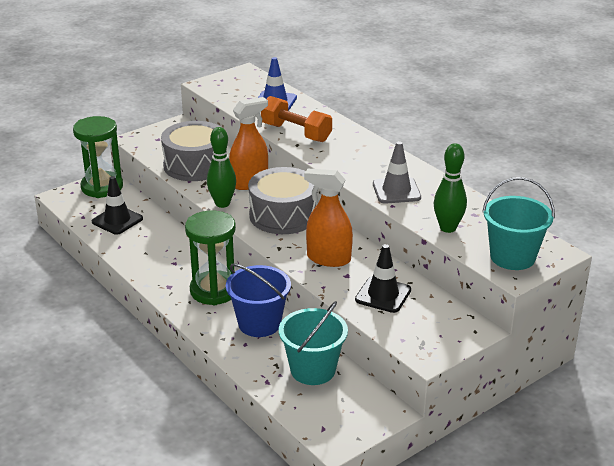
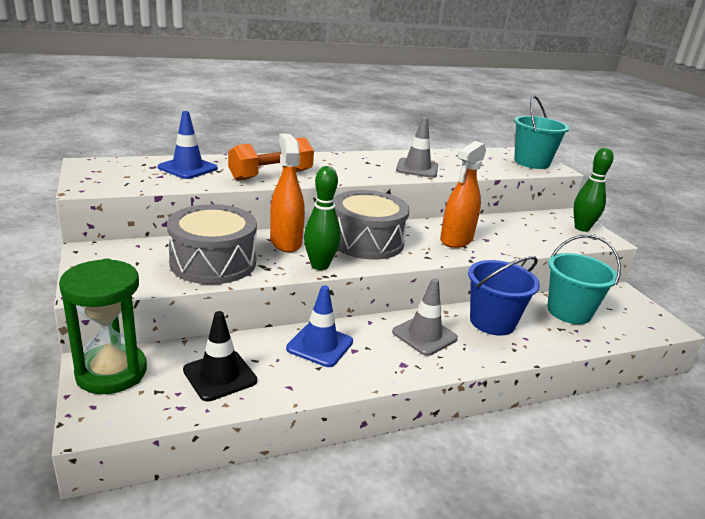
camera: 75 degrees left, 5 degrees down
green hourglass [185,211,236,305] -> grey traffic cone [392,278,458,356]
black traffic cone [355,244,411,313] -> none
green bowling pin [434,143,467,233] -> green bowling pin moved to [573,147,614,232]
none -> blue traffic cone [286,285,353,367]

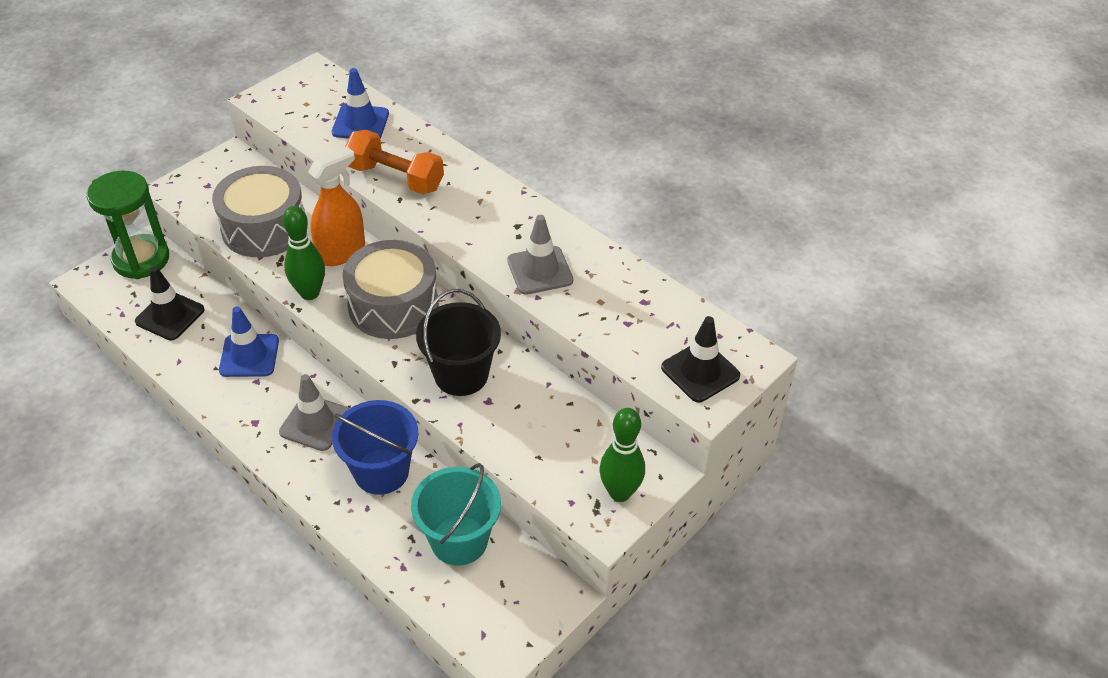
camera: 65 degrees right, 20 degrees up
orange spray bottle [440,141,486,248] -> black bucket [416,289,501,396]
turquoise bucket [514,95,570,169] -> black traffic cone [661,316,740,402]

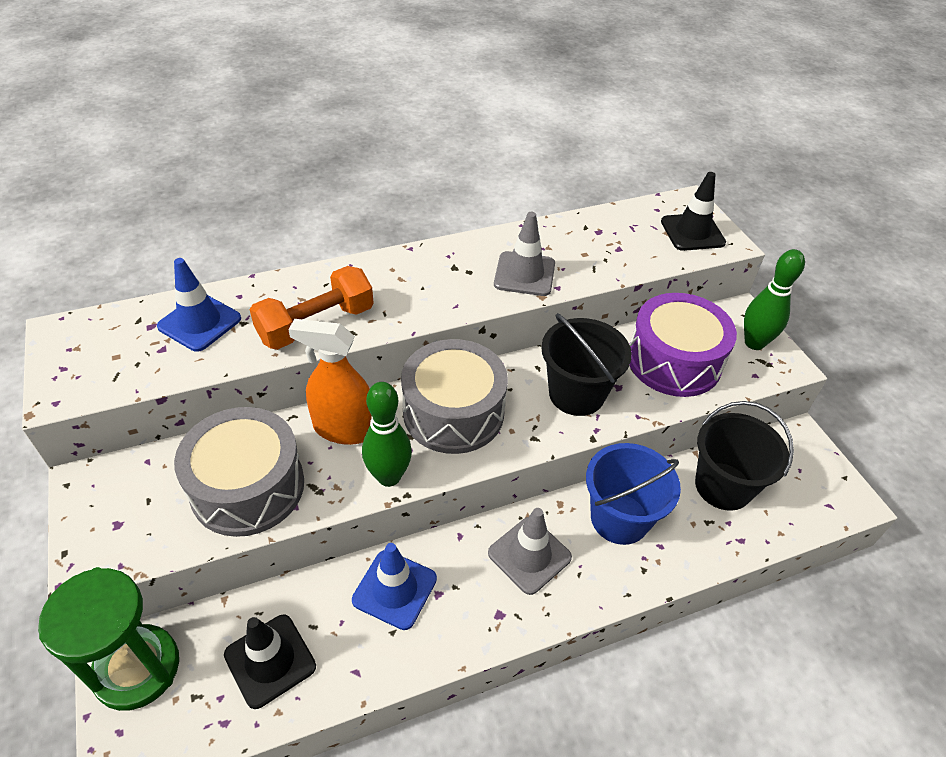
camera: 65 degrees left, 0 degrees up
orange spray bottle [308,146,365,266] -> orange spray bottle turned 60 degrees counterclockwise [288,319,372,445]
turquoise bucket [411,463,501,565] -> black bucket [695,401,794,511]
none -> purple drum [629,293,737,397]

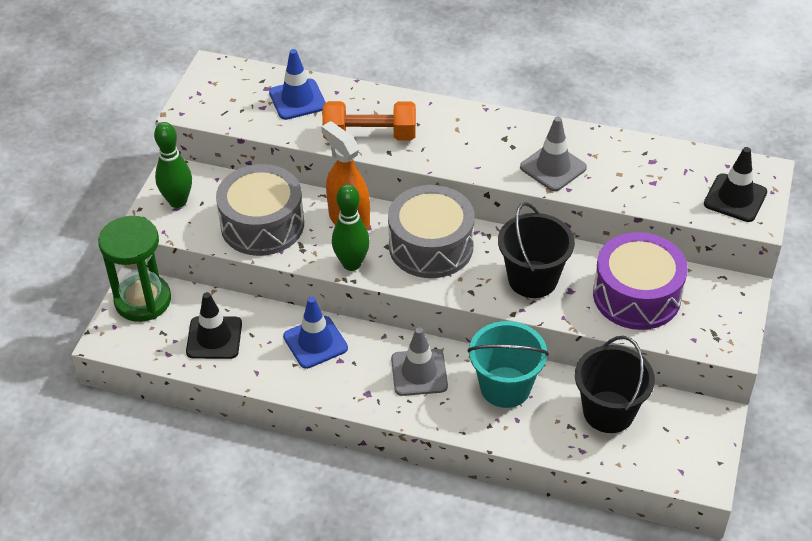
camera: 40 degrees right, 0 degrees up
blue bucket [586,443,681,545] -> turquoise bucket [467,321,549,408]
green bowling pin [744,249,805,350] -> green bowling pin moved to [154,122,192,208]

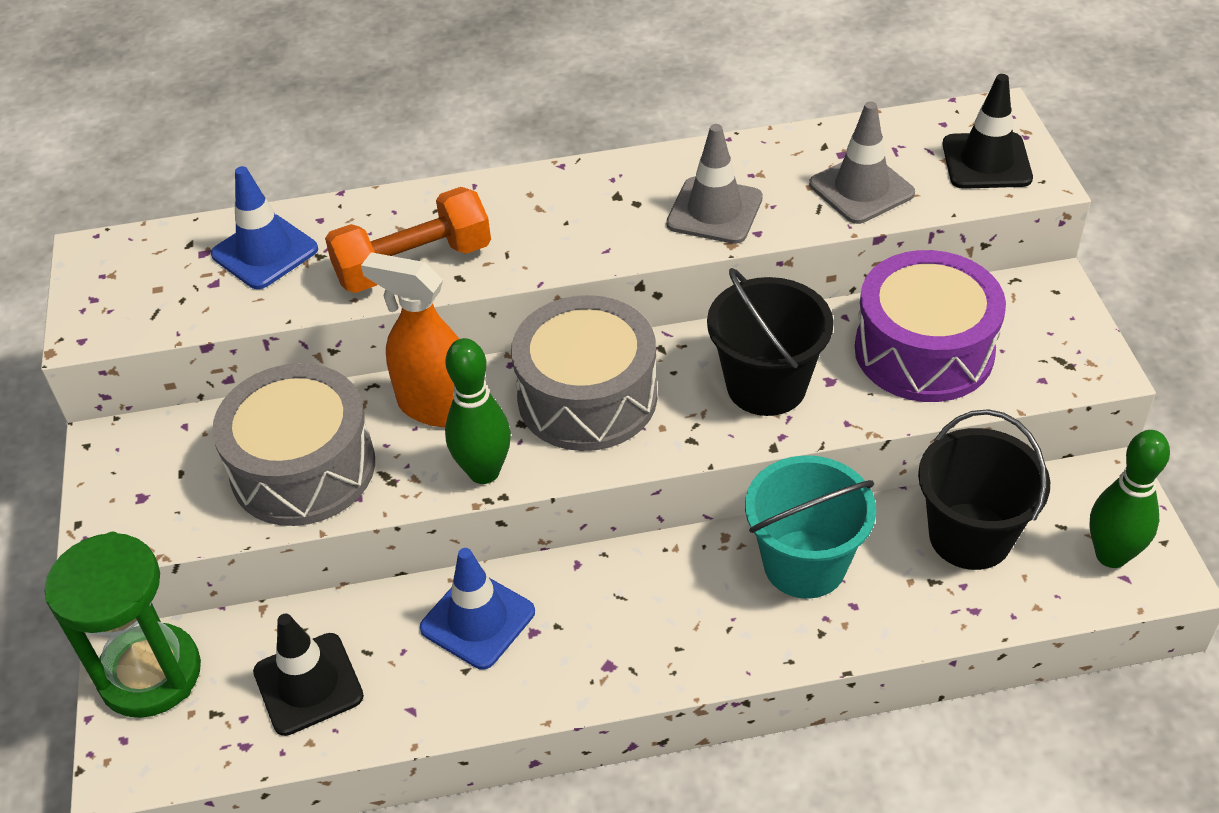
camera: 25 degrees left, 0 degrees up
green bowling pin [154,122,192,208] -> green bowling pin moved to [1090,430,1170,568]
grey traffic cone [391,327,448,396] -> grey traffic cone moved to [809,101,915,224]

